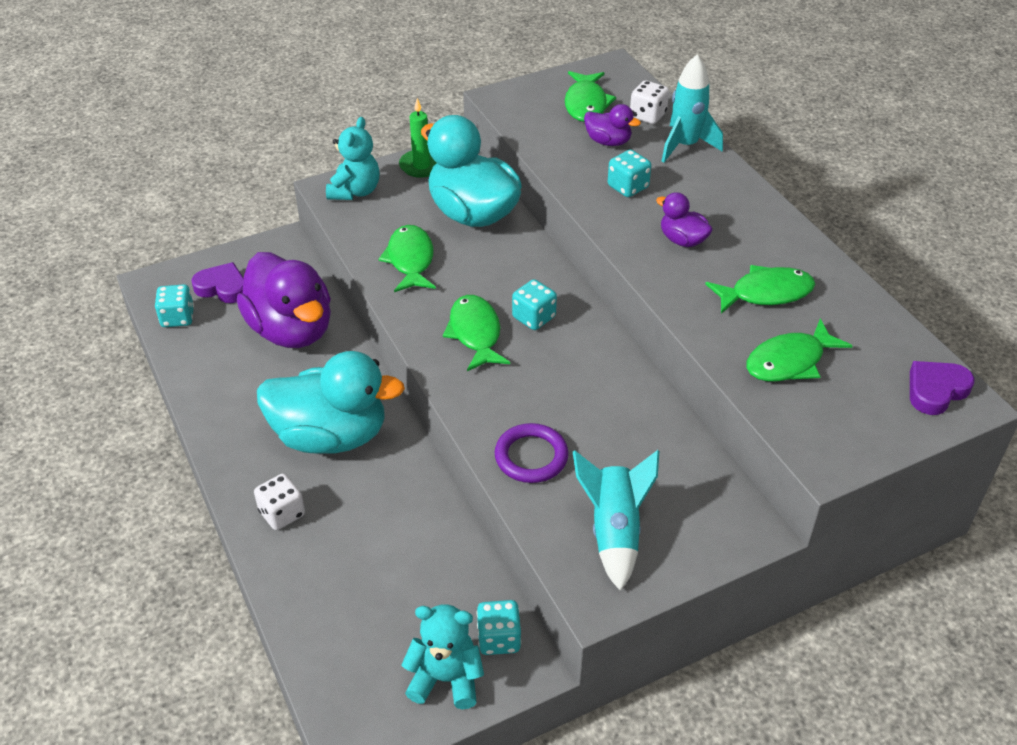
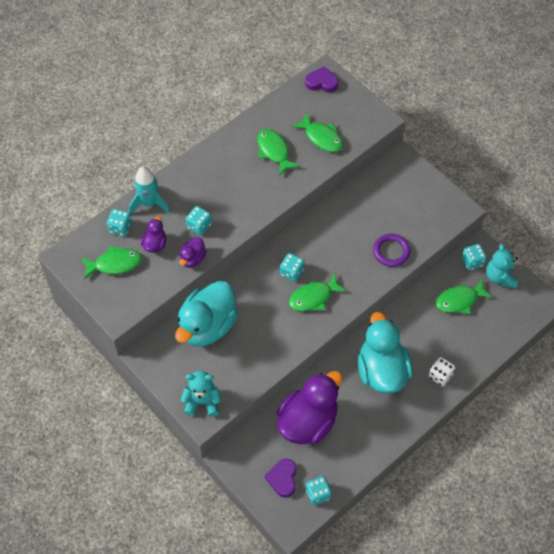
camera: 105 degrees left, 15 degrees up
green fish [378,225,436,292] -> green fish moved to [436,279,493,314]
green candle [399,98,436,178] -> none
turquoise rocket [573,450,659,591] -> none
white dice [630,80,669,124] -> turquoise dice [107,209,132,236]
purple duck [656,192,713,247] -> purple duck moved to [180,237,206,268]
purple heart [910,361,975,415] -> purple heart turned 150 degrees clockwise [305,66,338,93]

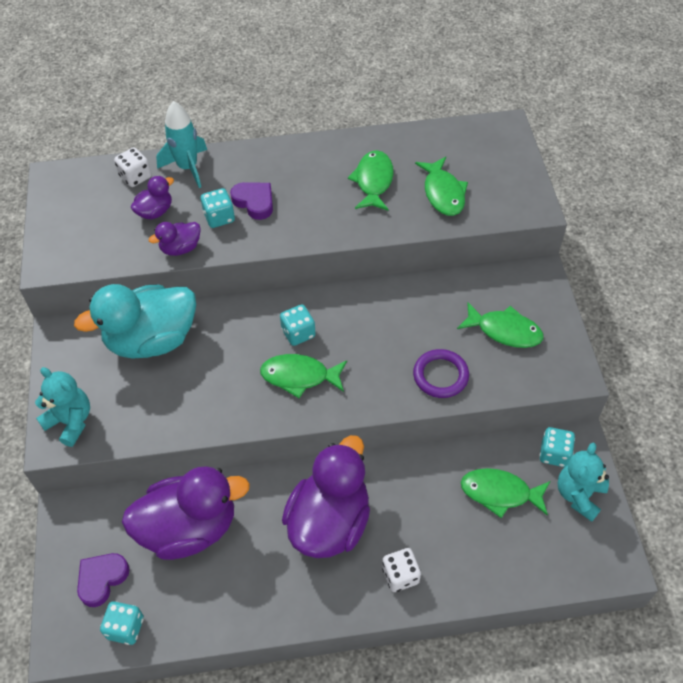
camera: 35 degrees right, 5 degrees down
green fish [81,246,142,279] -> green fish moved to [457,302,543,348]
turquoise dice [107,209,132,236] -> white dice [114,147,151,187]
purple heart [305,66,338,93] -> purple heart moved to [230,182,273,220]
turquoise duck [358,312,413,394] -> purple duck [282,435,370,558]

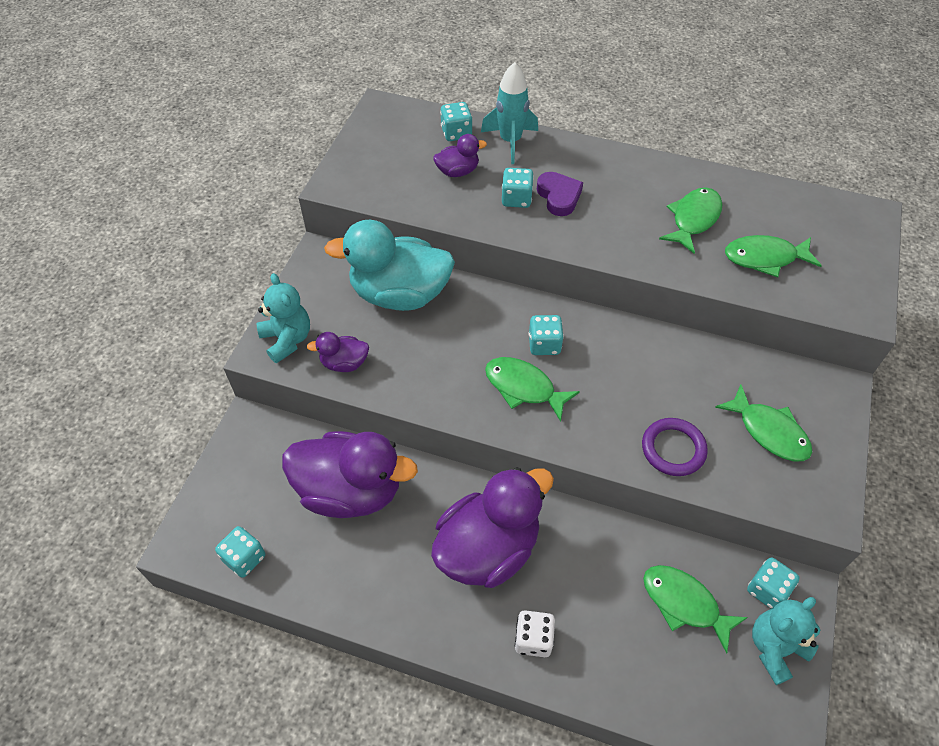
camera: 25 degrees right, 0 degrees up
purple heart [77,553,130,607] -> none
white dice [114,147,151,187] -> turquoise dice [440,102,473,141]
purple duck [149,222,201,256] -> purple duck moved to [307,332,369,372]
green fish [415,157,468,216] -> green fish turned 75 degrees clockwise [725,235,822,277]

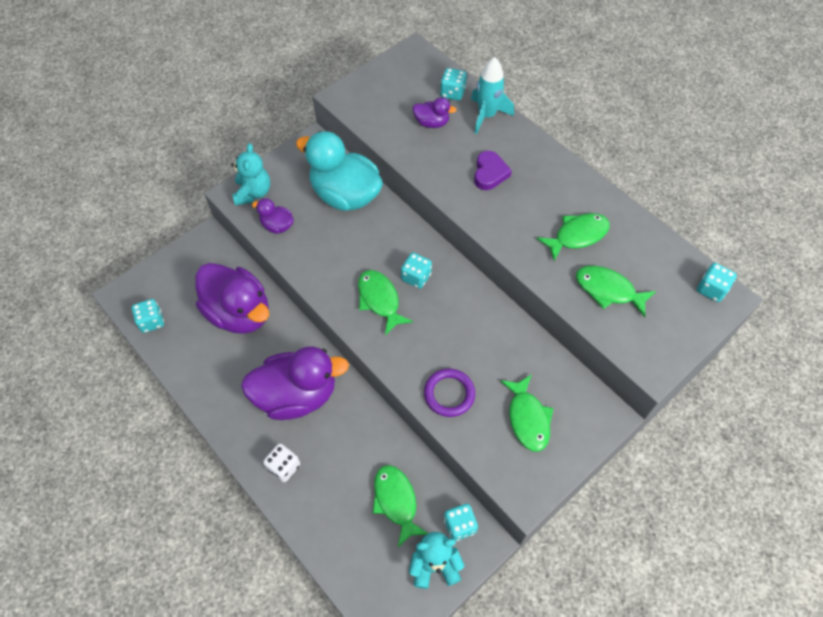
camera: 30 degrees right, 5 degrees up
turquoise dice [502,168,534,208] -> turquoise dice moved to [697,263,737,302]

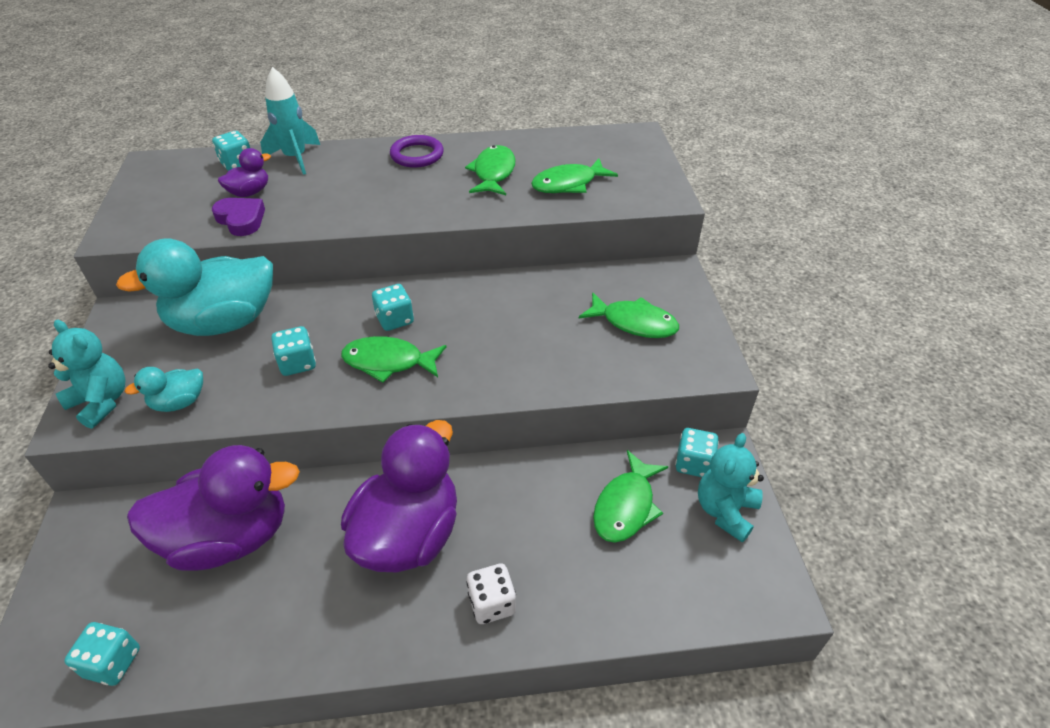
camera: 55 degrees left, 15 degrees down
purple duck [252,198,294,234] -> turquoise duck [125,367,203,412]
green fish [373,465,428,547] -> green fish turned 75 degrees counterclockwise [593,450,668,543]
purple ring [424,369,475,417] -> purple ring moved to [390,135,444,168]
purple heart [474,151,512,190] -> purple heart moved to [212,198,265,236]
turquoise dice [697,263,737,302] -> turquoise dice moved to [271,326,316,376]

